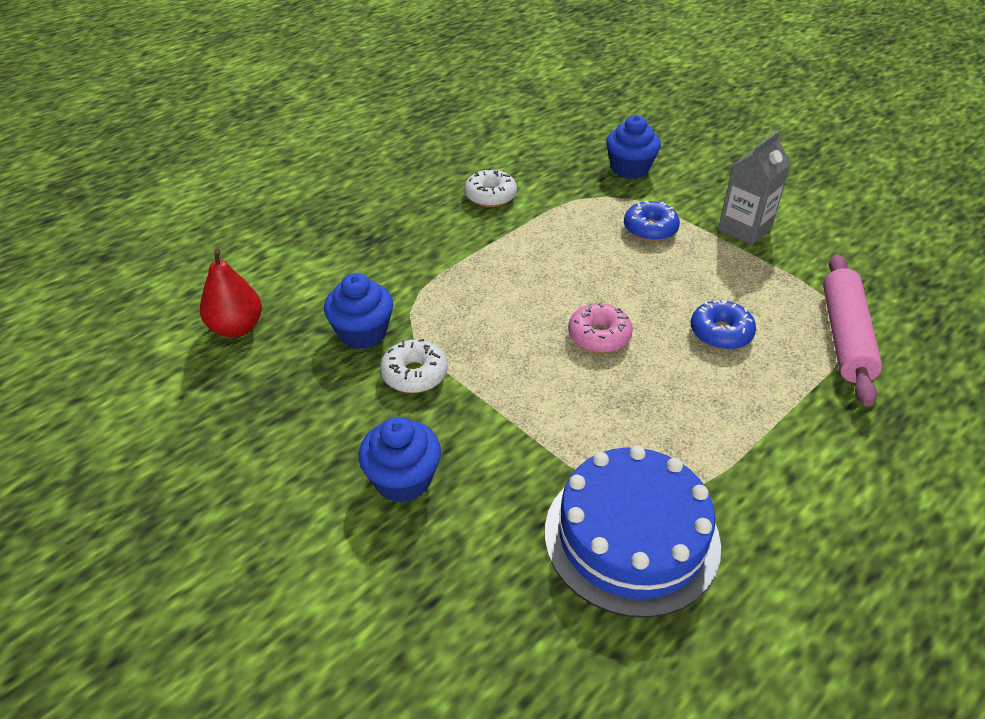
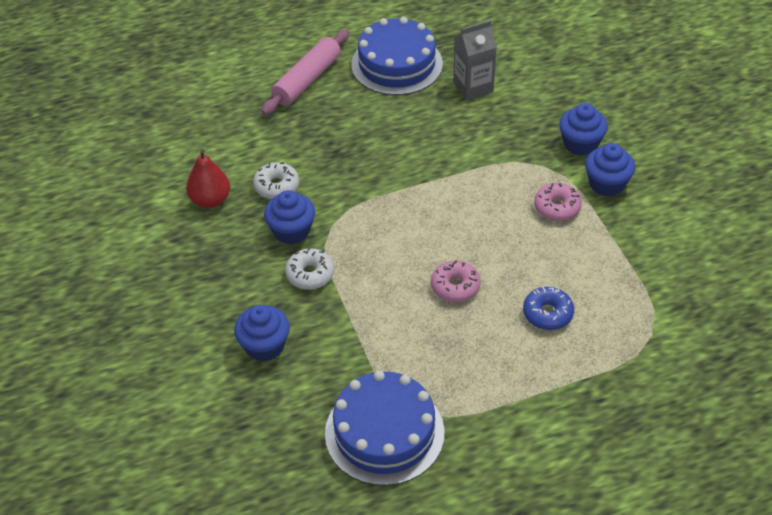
camera: 25 degrees right, 5 degrees up
white donut [465,168,517,207] -> white donut moved to [253,162,299,199]
blue donut [624,201,680,241] -> pink donut [534,183,582,221]
grey carton [718,130,791,245] -> grey carton moved to [453,20,497,100]
pink rolling pin [823,254,882,406] -> pink rolling pin moved to [261,30,349,115]
none -> blue cake [351,17,443,95]
none -> blue cupcake [585,143,635,197]

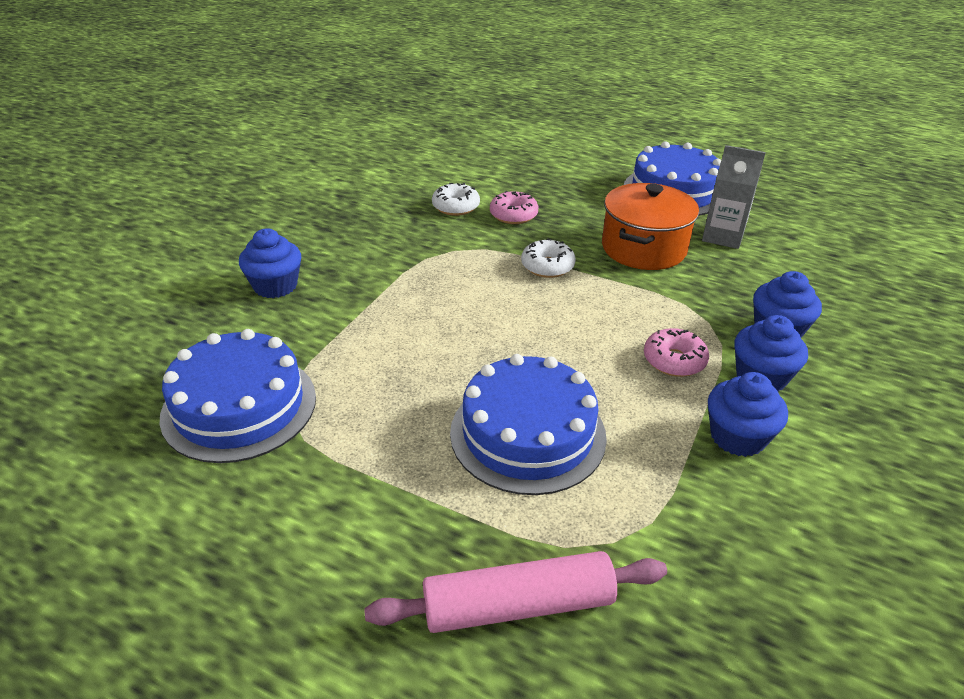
camera: 45 degrees right, 10 degrees down
red pear [186,149,230,208] -> none
pink rolling pin [261,30,349,115] -> pink rolling pin moved to [364,551,667,633]
blue cupcake [264,190,315,244] -> blue cupcake moved to [708,372,788,457]
white donut [285,248,335,290] -> white donut moved to [521,238,576,278]
pink donut [431,261,481,302] -> pink donut moved to [490,191,539,224]
blue donut [523,286,574,330] -> blue cake [450,354,607,495]
none -> orange pot [602,183,699,270]

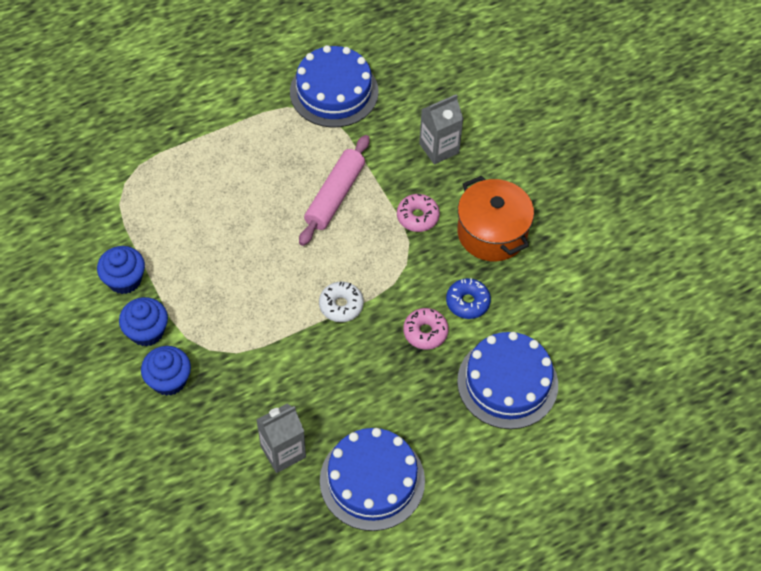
camera: 125 degrees right, 20 degrees up
blue cupcake [239,228,301,298] -> grey carton [419,94,463,164]
pink rolling pin [364,551,667,633] -> pink rolling pin moved to [299,135,370,246]
white donut [432,183,480,216] -> blue donut [446,278,491,319]
blue cake [450,354,607,495] -> blue cake moved to [457,332,558,429]
orange pot [602,183,699,270] -> orange pot moved to [457,176,534,261]
pink donut [644,328,709,377] -> pink donut moved to [397,194,440,232]

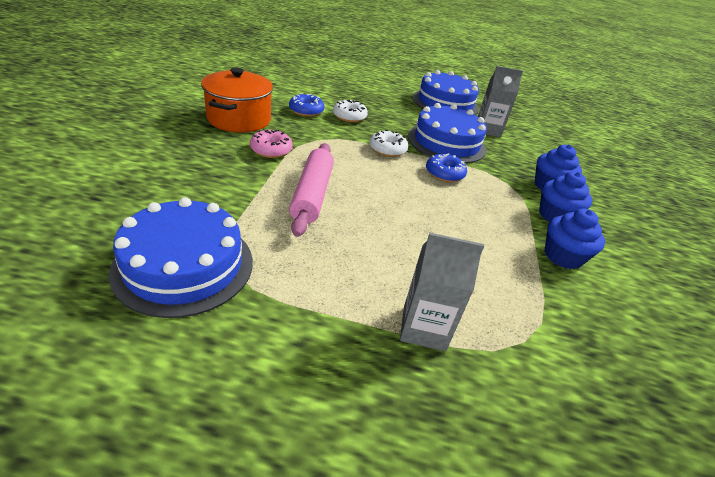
camera: 145 degrees left, 20 degrees down
pink rolling pin [299,135,370,246] -> pink rolling pin turned 60 degrees counterclockwise [289,143,334,237]
pink donut [403,308,449,350] -> white donut [333,99,368,123]
grey carton [419,94,463,164] -> grey carton moved to [400,233,484,351]
blue cake [457,332,558,429] -> blue cake moved to [408,103,487,163]
none -> blue donut [426,153,467,182]

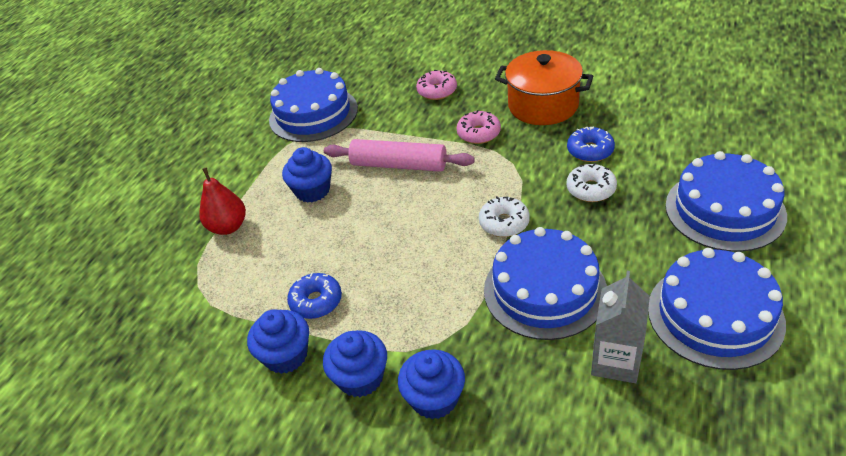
camera: 110 degrees right, 5 degrees up
grey carton [400,233,484,351] -> red pear [199,167,246,235]
blue donut [426,153,467,182] -> blue donut moved to [287,273,342,319]
none -> blue cupcake [282,147,332,203]
none -> pink donut [416,70,457,100]
none -> blue cake [665,151,787,252]

